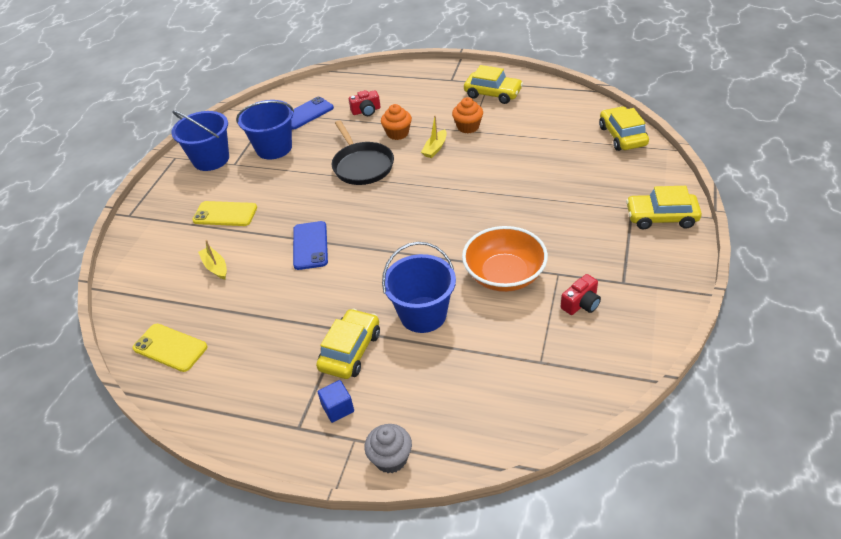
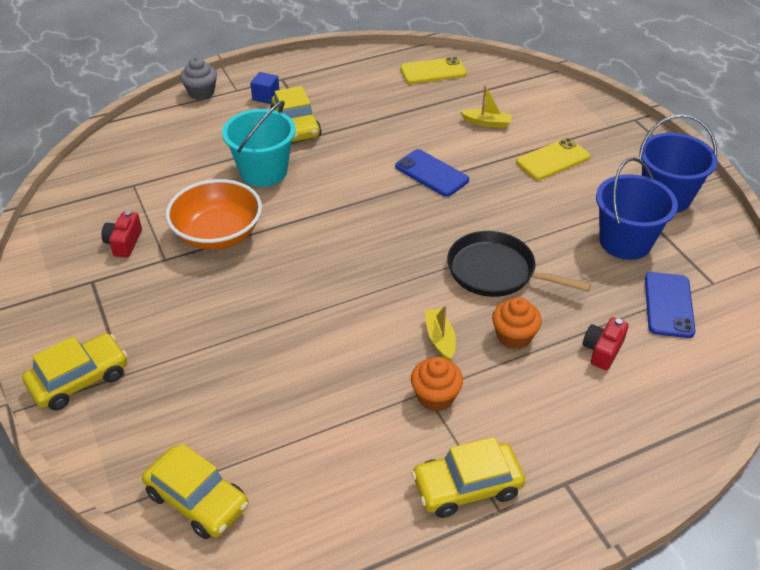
camera: 135 degrees right, 0 degrees up
blue bucket [382,242,456,333] -> turquoise bucket [222,101,296,187]

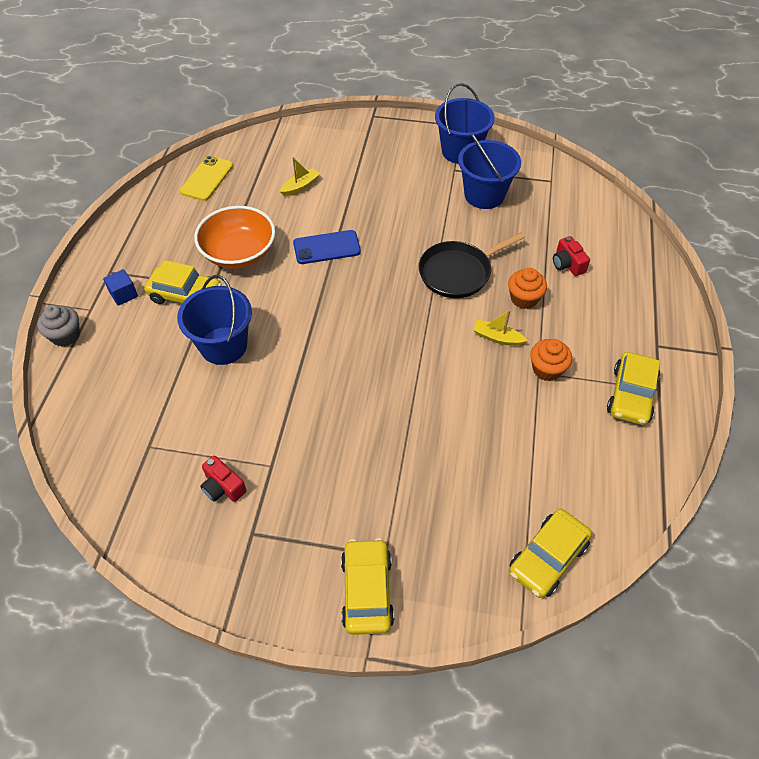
camera: 55 degrees left, 10 degrees up
yellow car [142,443,248,539] -> yellow car turned 150 degrees clockwise [509,509,592,598]
orange bowl [166,179,262,250] -> orange bowl moved to [194,206,275,269]
turquoise bucket [222,101,296,187] -> blue bucket [177,275,252,365]
yellow phone [516,138,590,180] -> none
blue phone [645,272,695,338] -> none

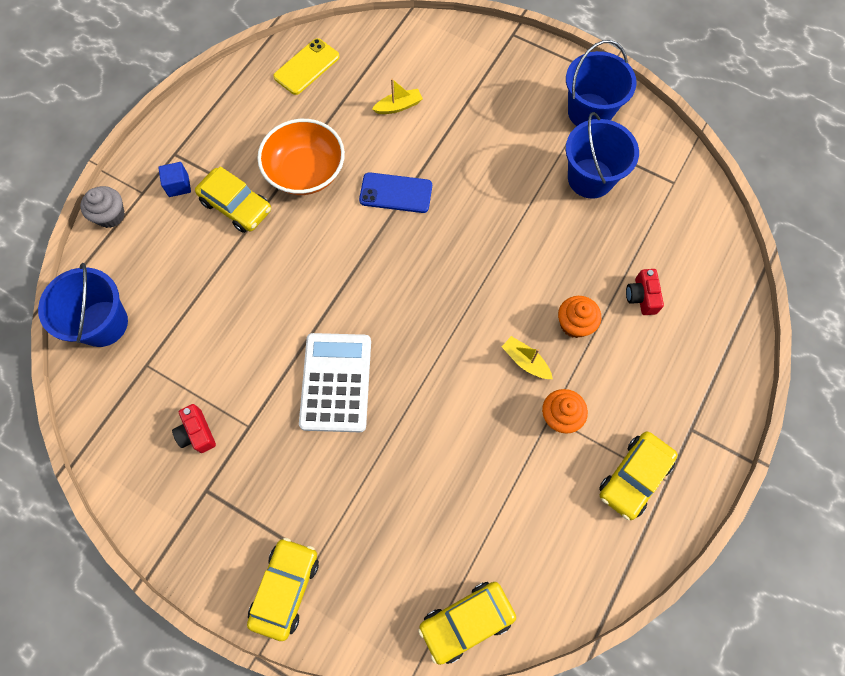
camera: 20 degrees right, 15 degrees up
blue bucket [177,275,252,365] -> blue bucket moved to [38,263,128,347]
black pan [419,232,525,298] -> none
none -> white calculator [299,333,371,432]

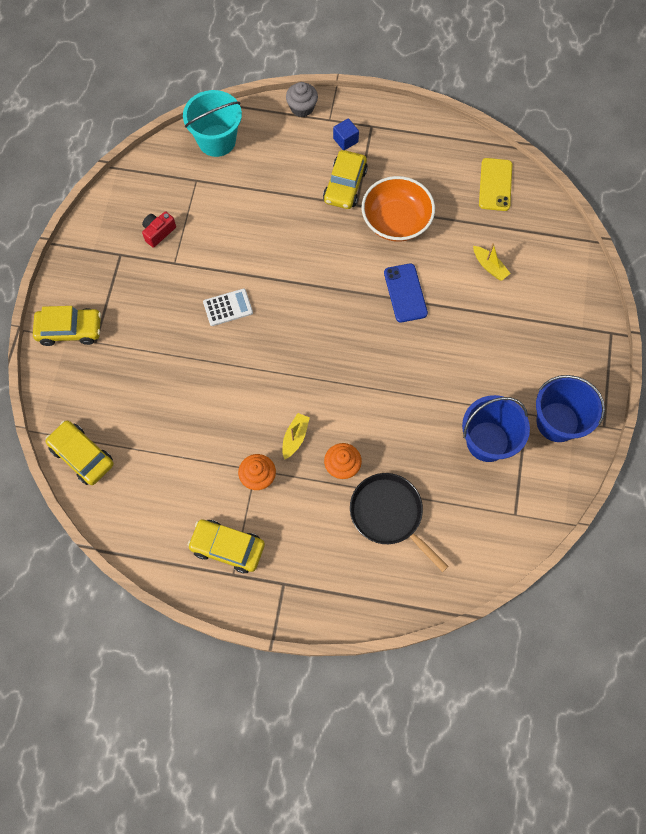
camera: 70 degrees right, 0 degrees up
blue bucket [38,263,128,347] -> turquoise bucket [183,90,242,157]
yellow phone [273,38,340,95] -> yellow phone turned 75 degrees clockwise [479,158,512,211]
white calculator [299,333,371,432] -> white calculator [203,289,253,326], size x0.56
red camera [626,269,664,315] -> black pan [350,473,449,572]

